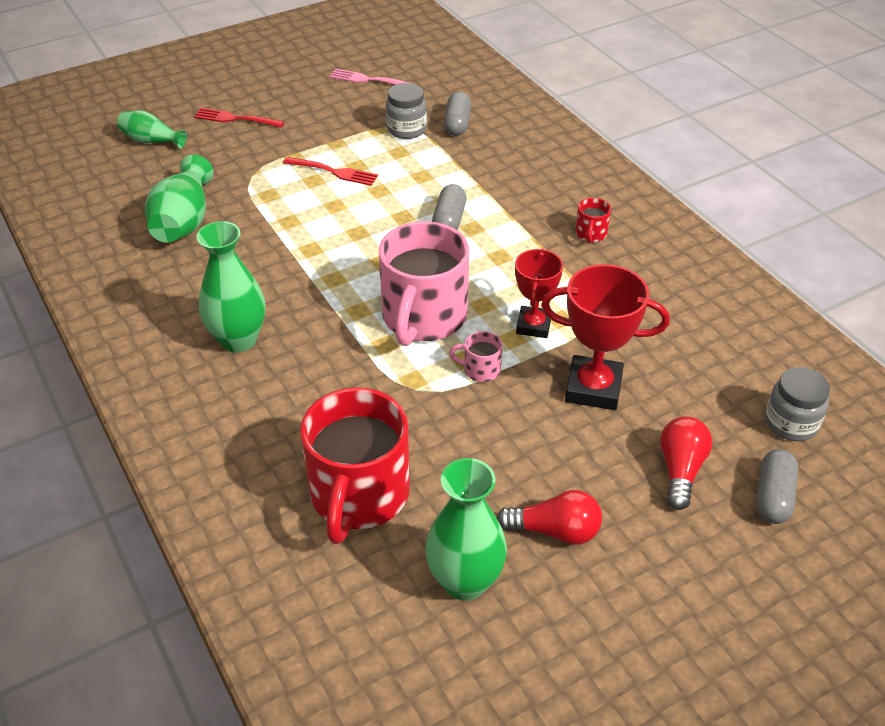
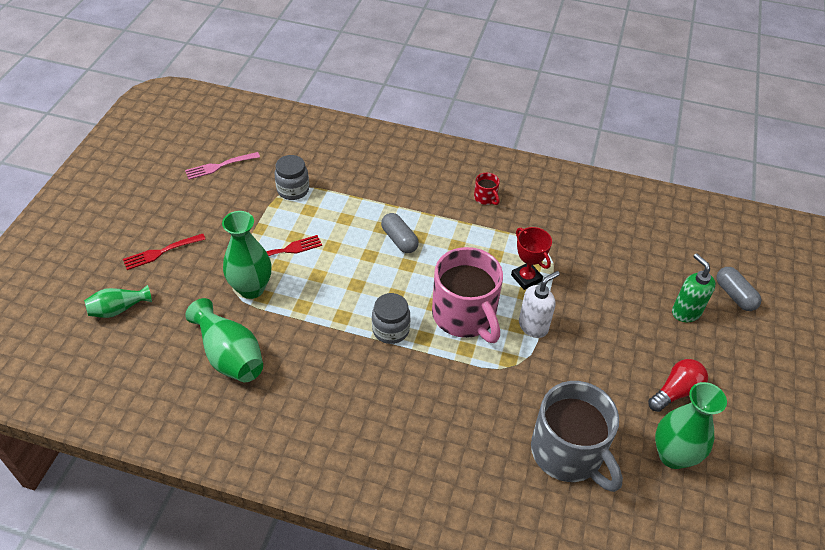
camera: 45 degrees left, 5 degrees up
green vase [196,221,265,352] -> green vase moved to [222,211,271,299]
red mug [300,387,410,544] -> grey mug [531,381,623,492]
grey capsule [443,92,472,136] -> none
pink mug [449,331,502,382] -> white soap dispenser [519,271,560,338]
red trophy [541,264,670,410] -> none
red light bulb [660,416,712,510] -> green soap dispenser [672,254,716,322]
grey jar [765,367,830,441] -> grey jar moved to [372,293,410,344]

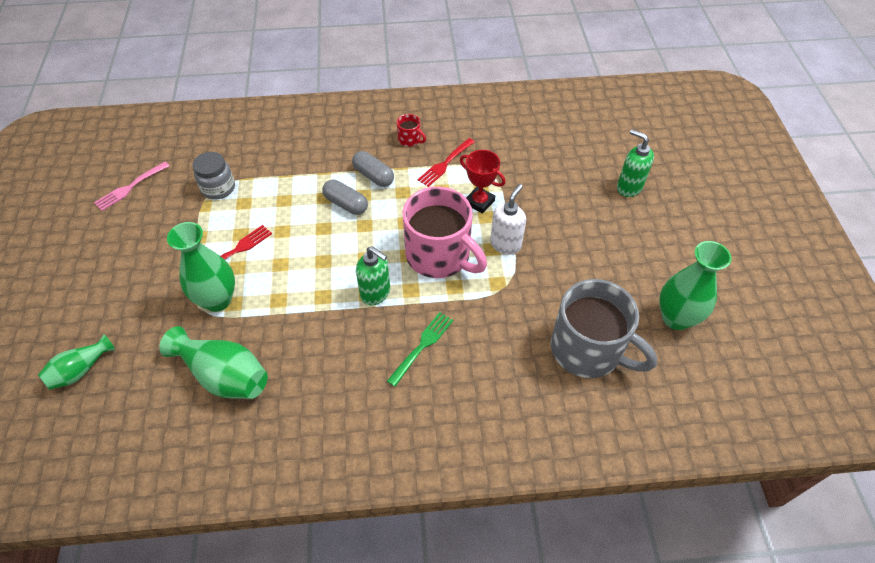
camera: 20 degrees left, 5 degrees up
red fork [123,234,206,270] -> red fork moved to [417,138,475,187]
grey jar [372,293,410,344] -> green soap dispenser [356,246,390,305]
red light bulb [648,359,708,412] -> none
grey capsule [716,267,761,311] -> grey capsule moved to [352,151,394,187]
none -> green fork [387,312,453,387]

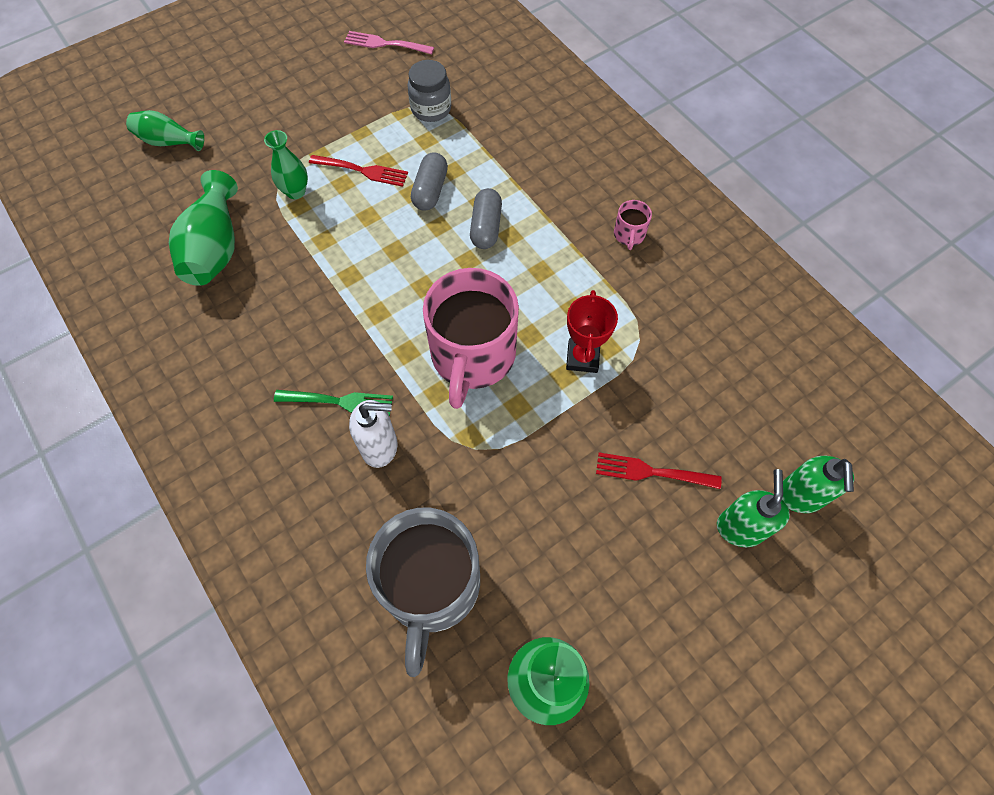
camera: 60 degrees right, 10 degrees up
green vase [167,222,235,312] -> green vase [264,130,308,199], size x0.61
grey capsule [352,151,394,187] -> grey capsule moved to [411,153,448,211]
green soap dispenser [356,246,390,305] -> green soap dispenser moved to [782,456,854,513]
red mug [397,114,426,146] -> pink mug [614,200,652,250]
red fork [417,138,475,187] -> red fork moved to [596,453,722,489]
white soap dispenser [490,184,526,255] -> white soap dispenser moved to [349,400,398,468]

